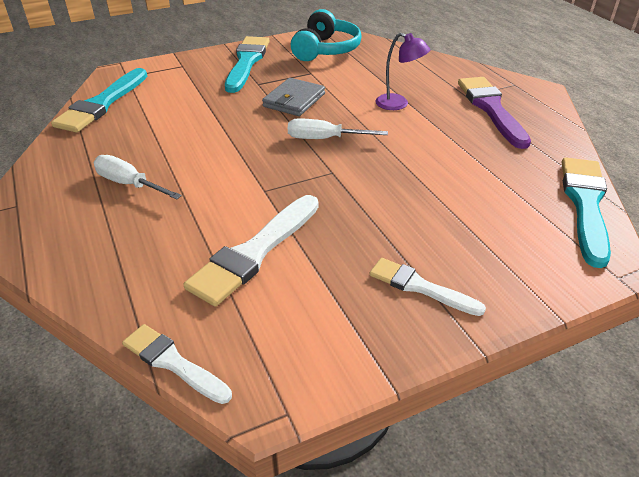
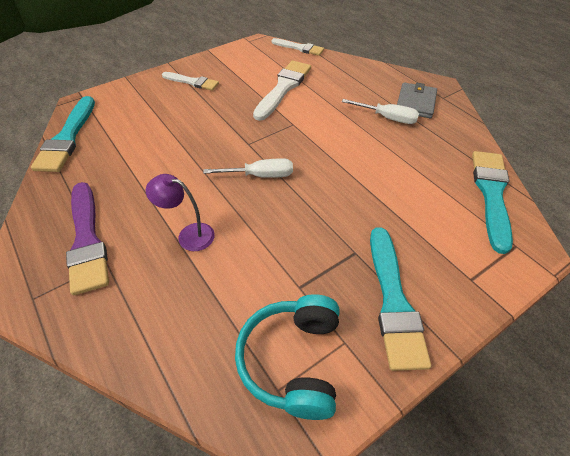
camera: 170 degrees right, 10 degrees up
grey wallet [262,78,325,116] -> grey wallet moved to [397,82,437,118]

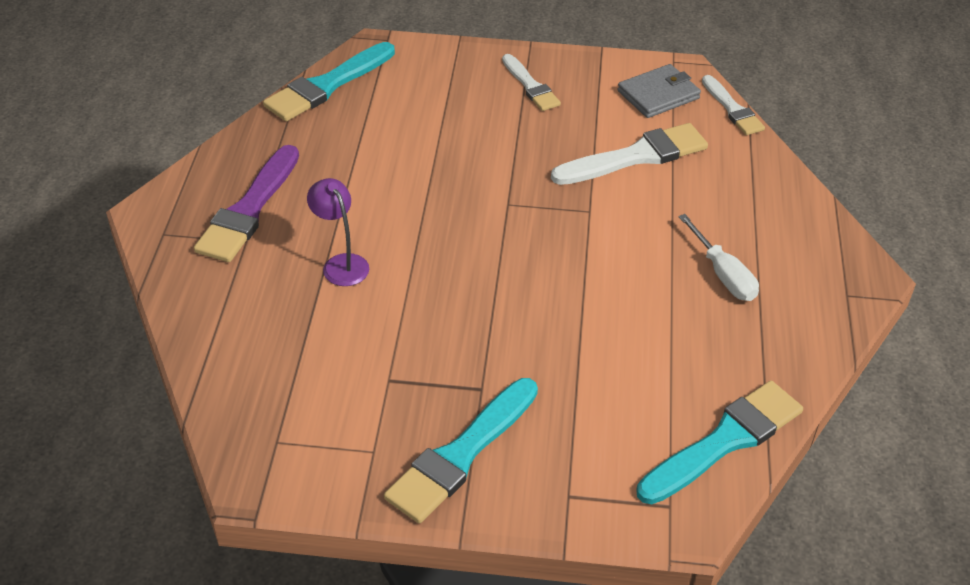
camera: 40 degrees right, 5 degrees down
white screwdriver [203,158,293,178] -> none
turquoise headphones [235,294,339,420] -> none
grey wallet [397,82,437,118] -> grey wallet moved to [617,64,701,118]

